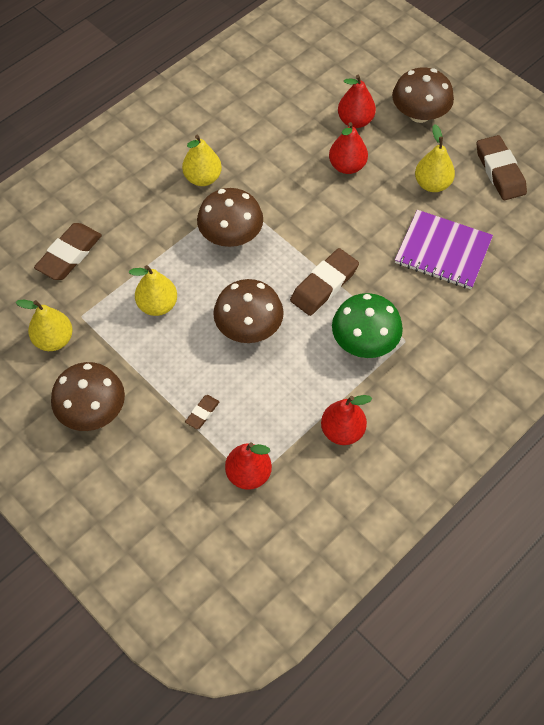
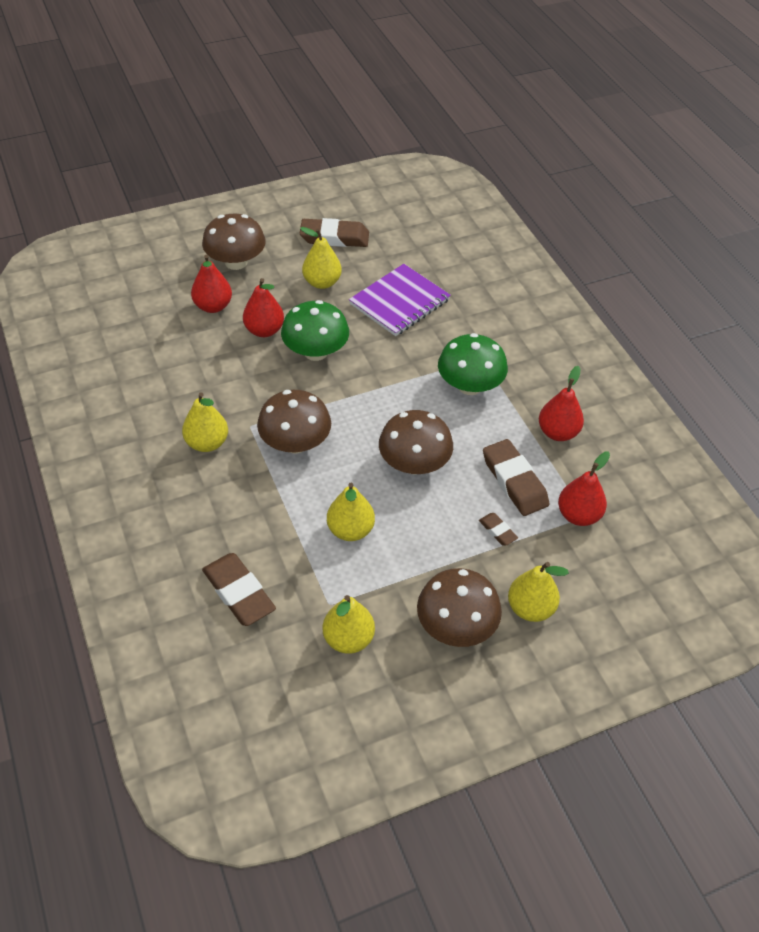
camera: 70 degrees left, 10 degrees down
brown eraser [290,248,359,316] -> brown eraser moved to [483,439,549,516]
none -> green mushroom [281,300,349,361]
none -> yellow pear [508,562,569,622]

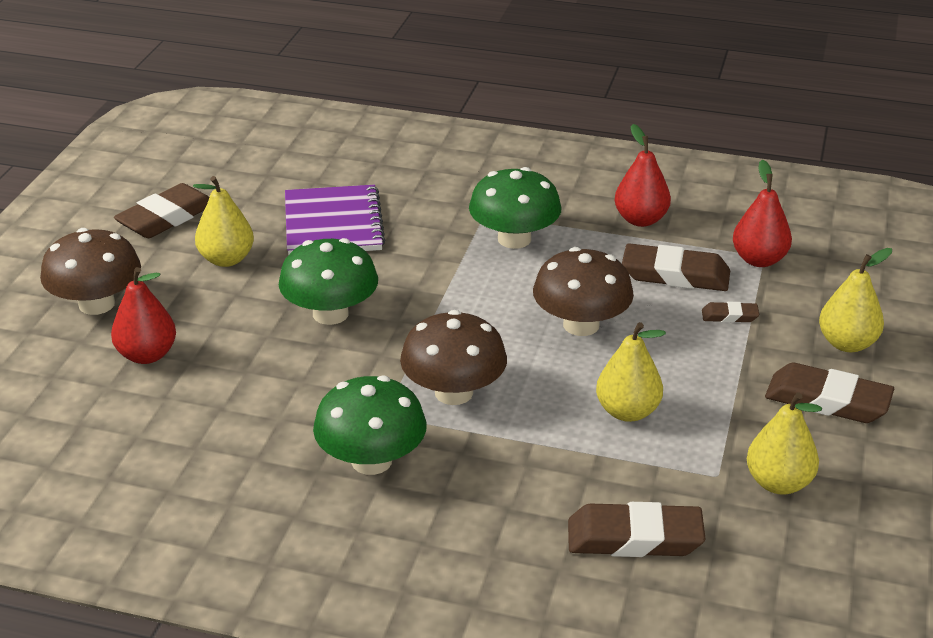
camera: 50 degrees left, 15 degrees down
yellow pear [182,392,228,452] -> green mushroom [313,376,427,475]
red pear [243,278,284,337] -> none
brown mushroom [417,568,502,647] -> brown eraser [765,363,894,423]

